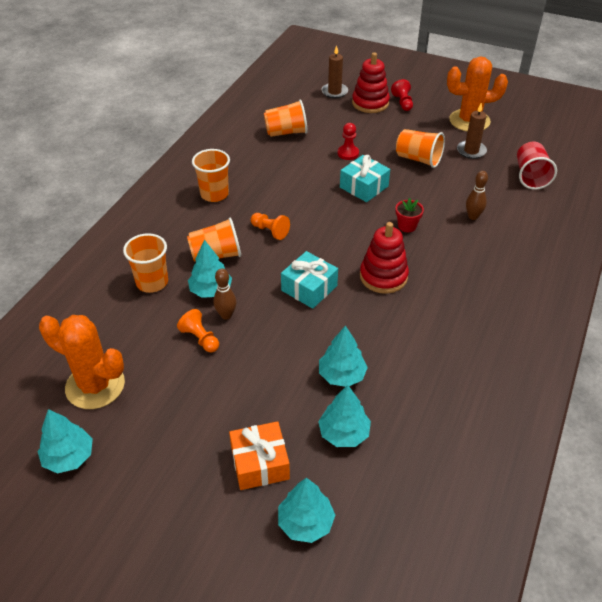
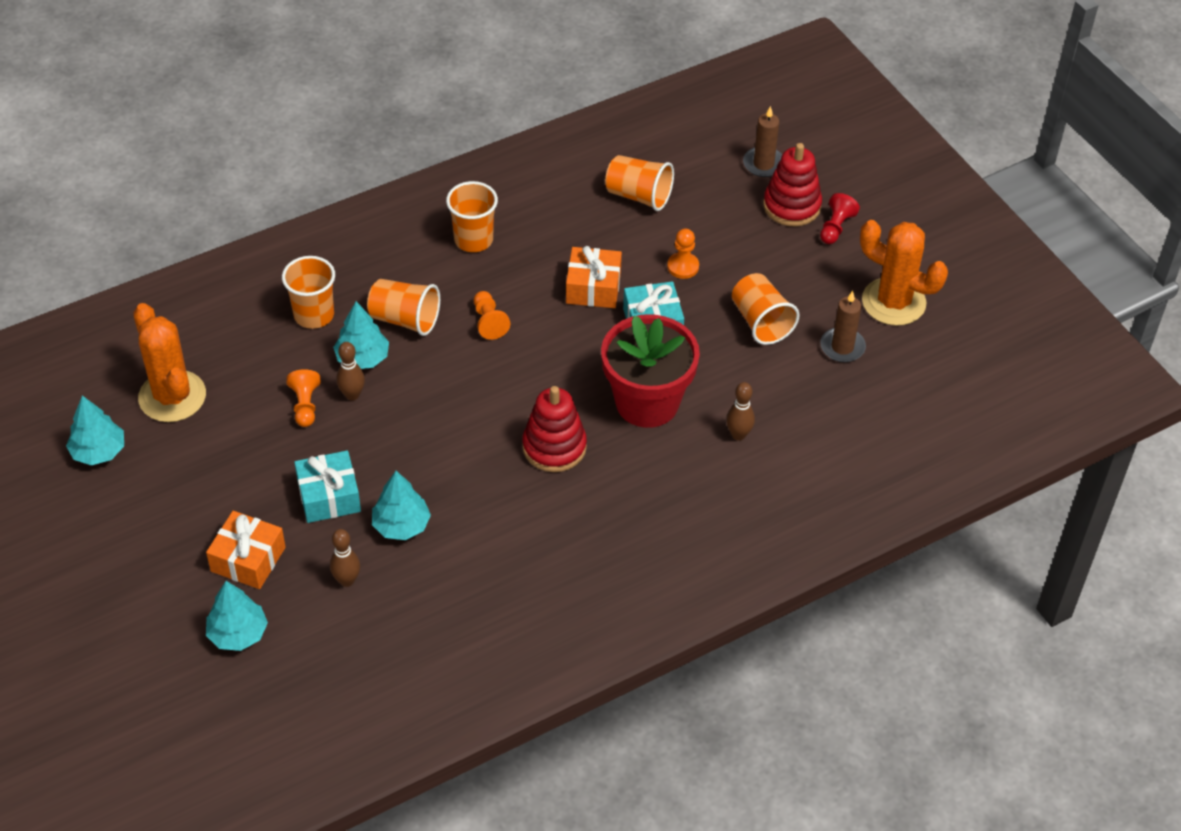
camera: 35 degrees right, 5 degrees up
turquoise gift [281,251,338,309] -> turquoise gift moved to [294,450,361,523]
turquoise tree [318,385,371,447] -> brown bowling pin [330,529,360,587]
red pawn [338,123,359,160] -> orange pawn [667,228,699,279]
red flower pot [395,198,424,232] -> red flower pot [601,314,700,428], size x2.47
red cup [517,142,557,190] -> none
none -> orange gift [566,246,622,308]

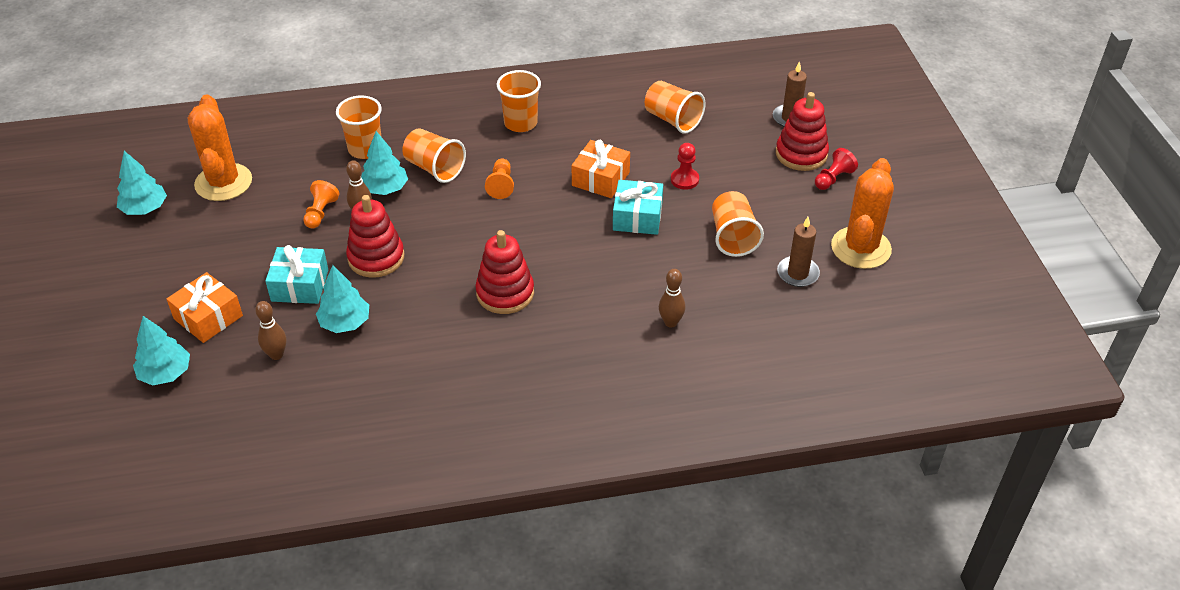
camera: 20 degrees right, 5 degrees down
red flower pot [601,314,700,428] -> none
orange pawn [667,228,699,279] -> red pawn [671,143,699,190]
orange cactus [860,220,948,326] -> orange cactus turned 60 degrees clockwise [831,158,894,269]
none -> red stacking toy [346,195,404,278]

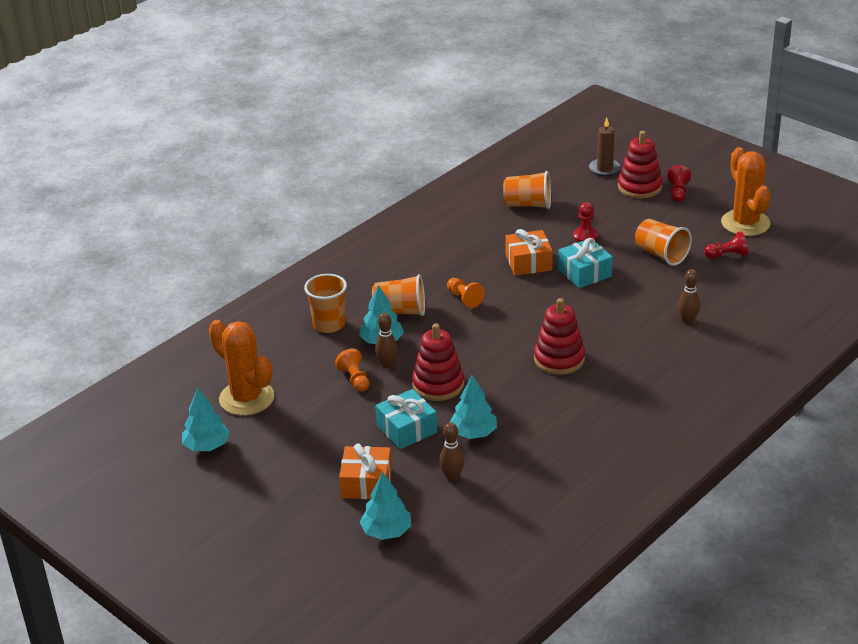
camera: 35 degrees left, 10 degrees down
orange cup [496,70,541,132] -> none
brown candle [777,217,820,287] -> red pawn [704,231,748,259]

